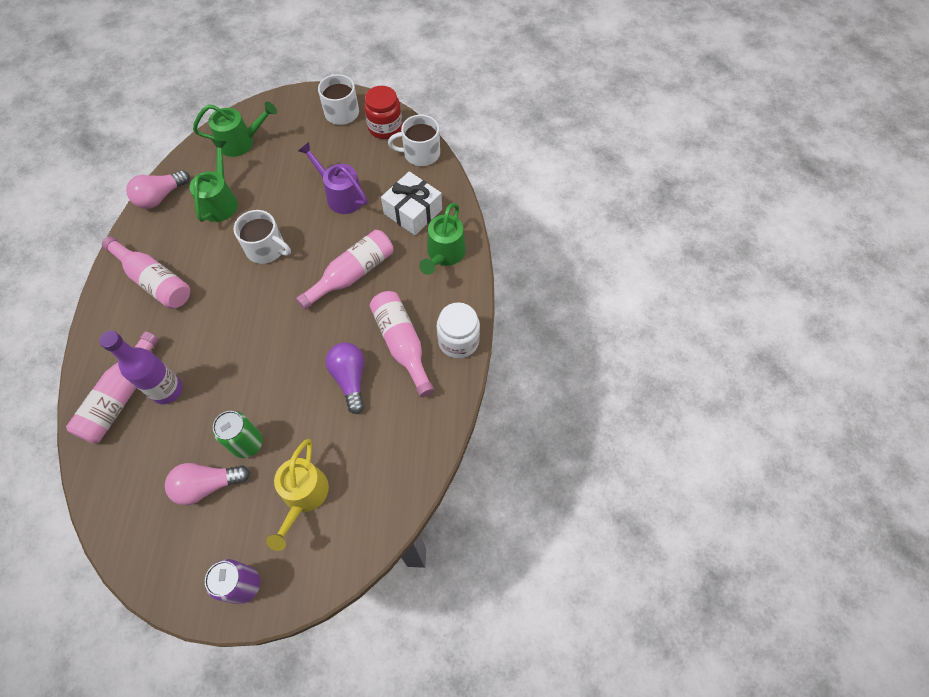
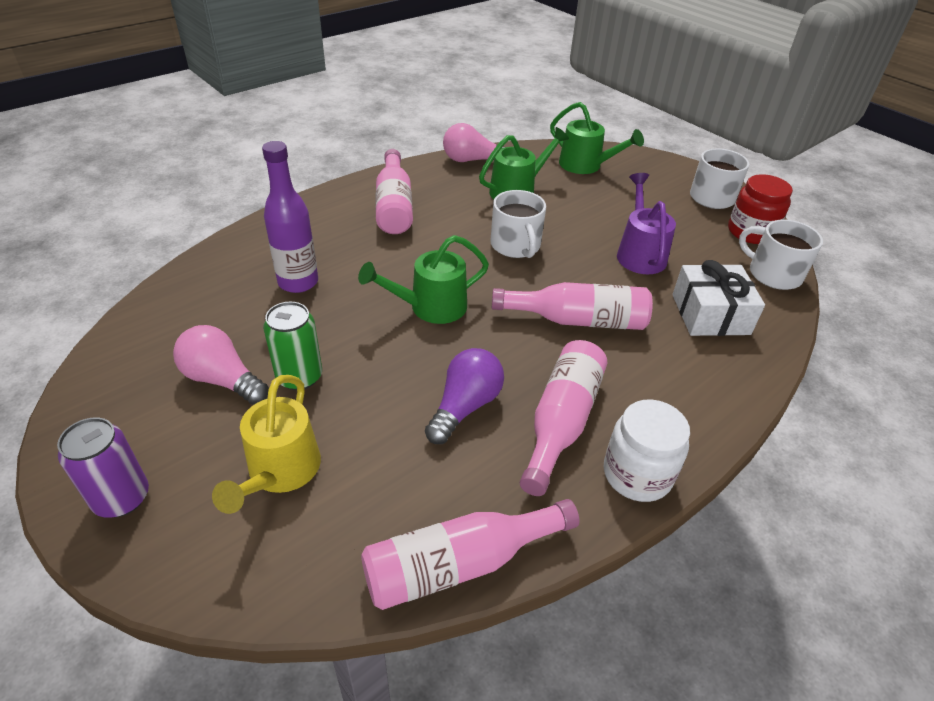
camera: 45 degrees right, 20 degrees down
pink bottle [66,331,159,444] -> pink bottle moved to [361,499,580,610]
yellow watering can [266,439,329,551] -> yellow watering can turned 45 degrees counterclockwise [212,375,321,514]
green watering can [419,203,466,275] -> green watering can moved to [358,235,489,324]

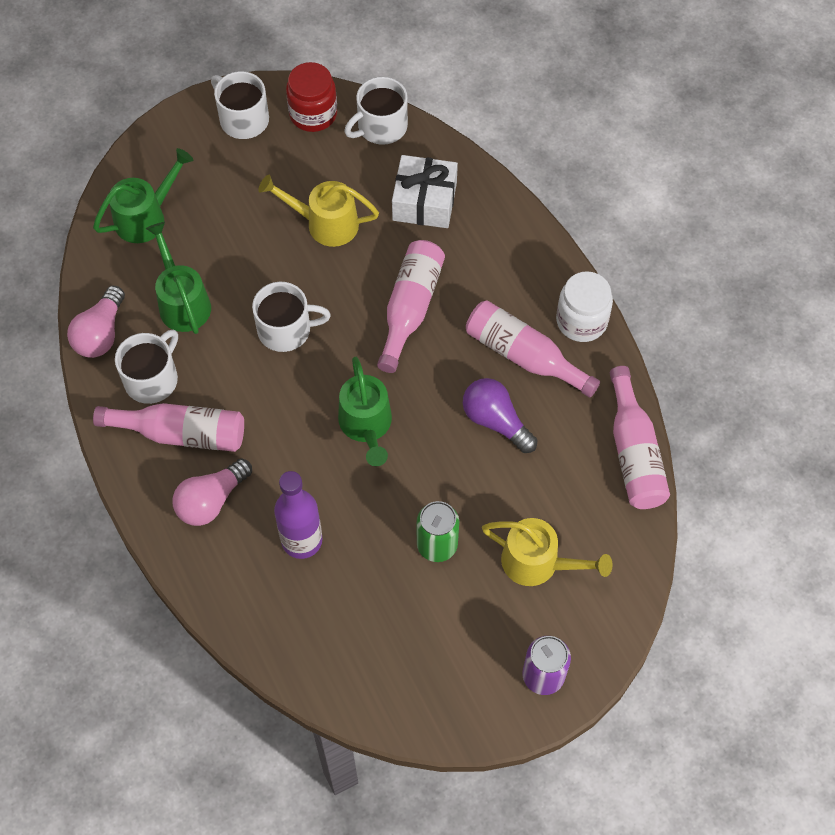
camera: 75 degrees left, 20 degrees up
pink light bulb [173,325,269,405] -> pink light bulb moved to [173,458,252,526]
purple watering can [617,173,676,274] -> yellow watering can [258,175,379,247]
none -> white mug [115,329,178,404]

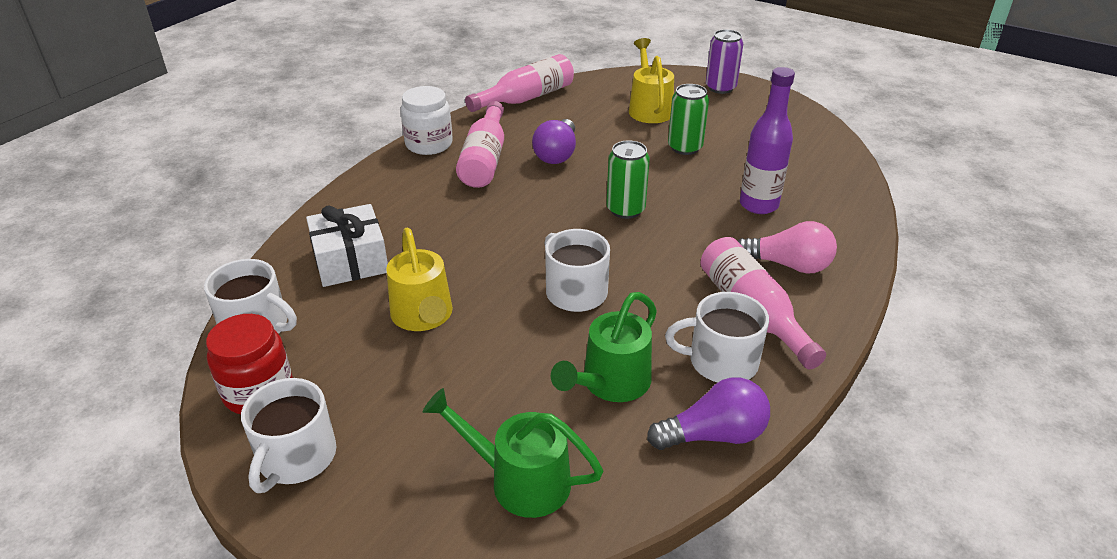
camera: 120 degrees left, 25 degrees down
pink light bulb [67,286,125,358] -> purple light bulb [647,377,770,450]
green watering can [338,357,392,466] -> green can [606,140,650,219]
pink bottle [377,240,445,373] -> none

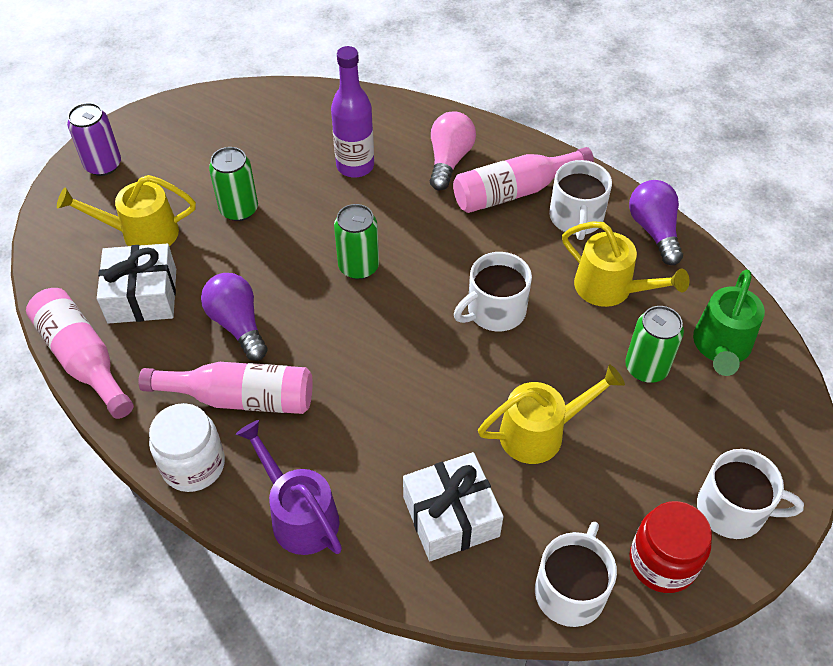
camera: 90 degrees left, 15 degrees up
purple light bulb [532,119,576,164] -> purple light bulb turned 135 degrees counterclockwise [201,273,268,361]
green watering can [551,292,657,402] -> yellow watering can [562,221,689,307]
none -> white gift [97,244,176,324]
none -> purple watering can [236,420,342,555]
none -> green can [625,306,684,383]

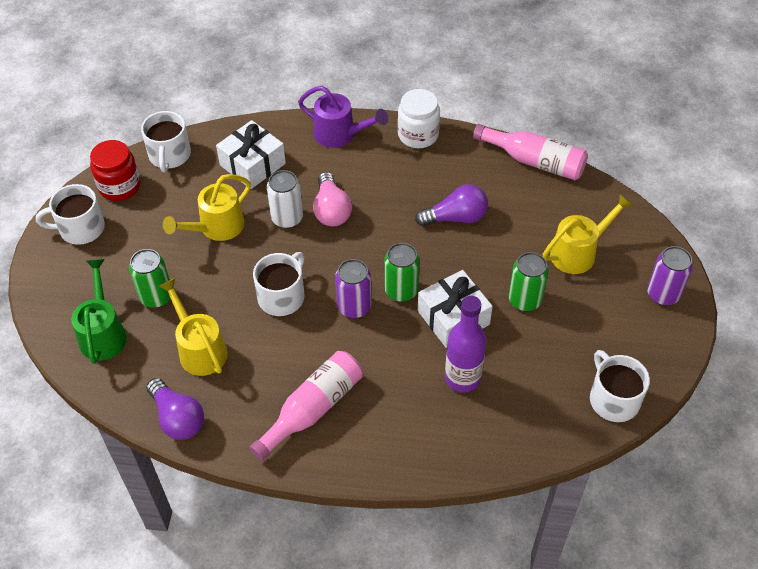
camera: 155 degrees right, 0 degrees up
white gift [97,244,176,324] -> white gift moved to [418,270,493,348]
pink bottle [139,362,313,414] -> none
purple light bulb [201,273,268,361] -> purple light bulb turned 45 degrees counterclockwise [415,184,488,226]
pink light bulb [430,111,476,191] -> pink light bulb moved to [313,172,352,227]
white mug [549,160,612,240] -> white mug moved to [590,350,650,422]
yellow watering can [562,221,689,307] -> yellow watering can turned 45 degrees clockwise [158,278,228,376]
none -> white can [267,170,303,228]
none -> purple can [335,259,372,318]

